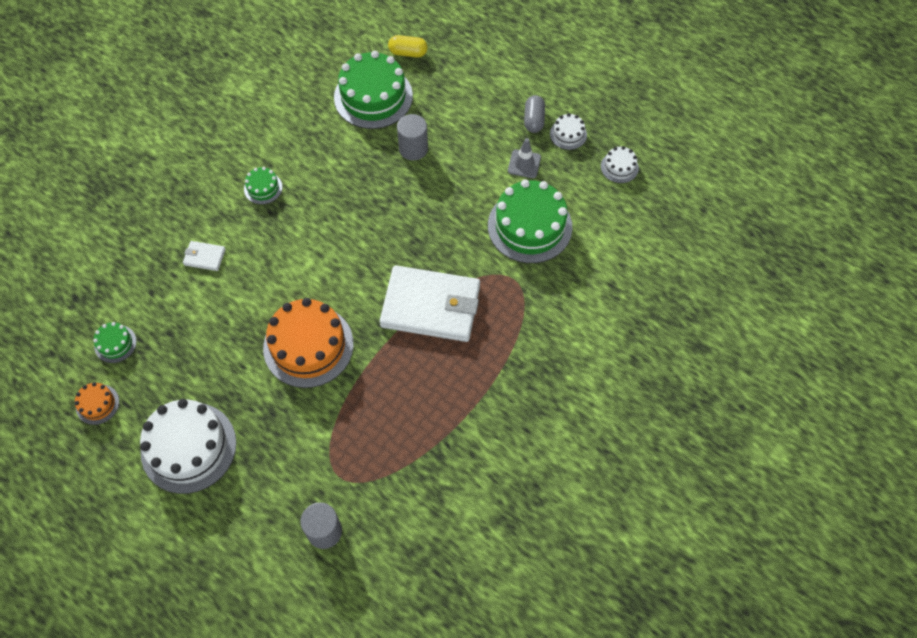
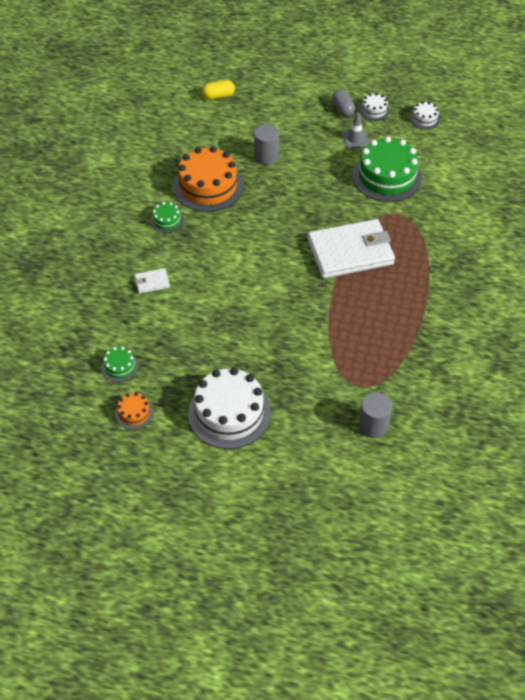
camera: 25 degrees left, 10 degrees down
orange cake [263,298,354,388] -> orange cake moved to [173,146,243,212]
green cake [334,51,413,129] -> none

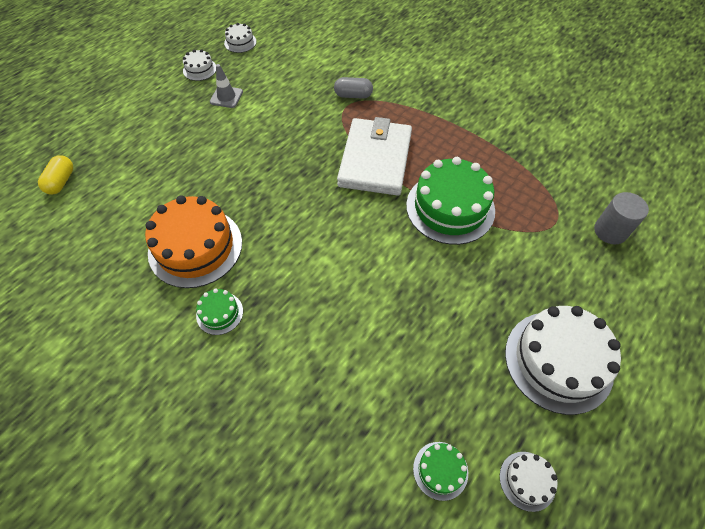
camera: 65 degrees left, 5 degrees up
orange cake [115,392,154,430] -> white cake [500,452,558,512]
white wallet [135,268,170,294] -> none
grey cylinder [254,124,279,165] -> none
grey capsule [332,89,356,117] -> grey capsule moved to [334,77,373,99]
green cake [352,136,422,202] -> green cake moved to [406,157,495,245]

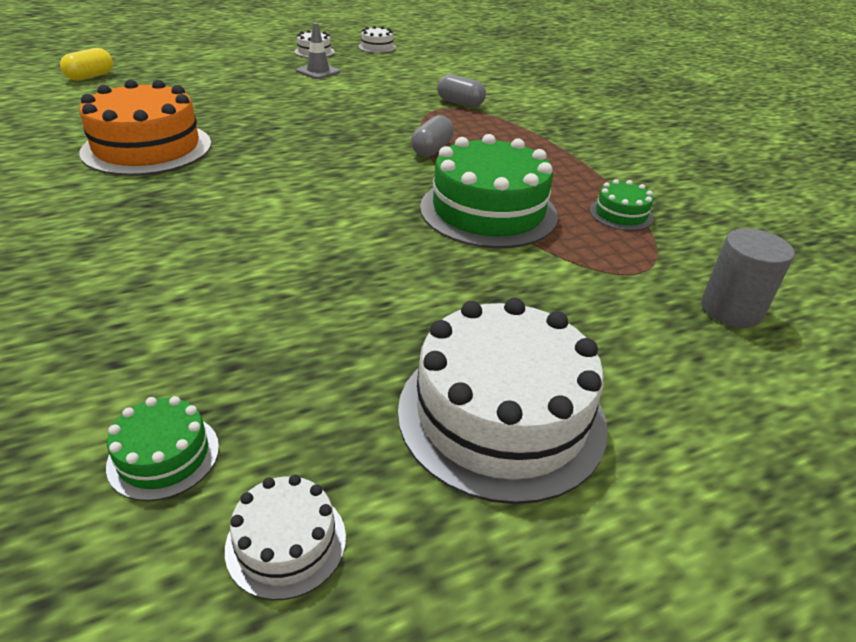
camera: 25 degrees right, 20 degrees down
green cake [196,289,243,335] -> green cake moved to [590,179,654,231]
white wallet [337,117,412,196] -> grey capsule [411,115,454,157]

